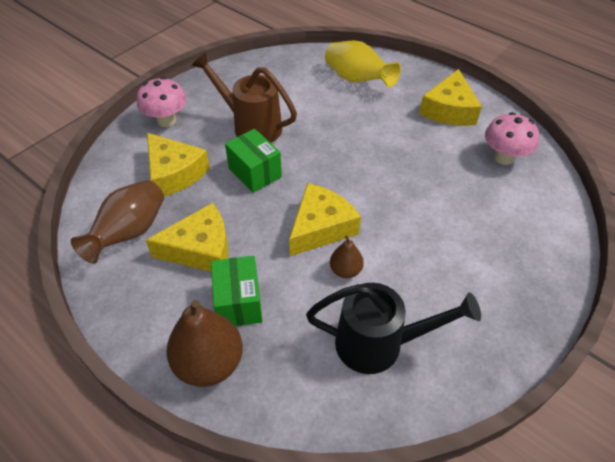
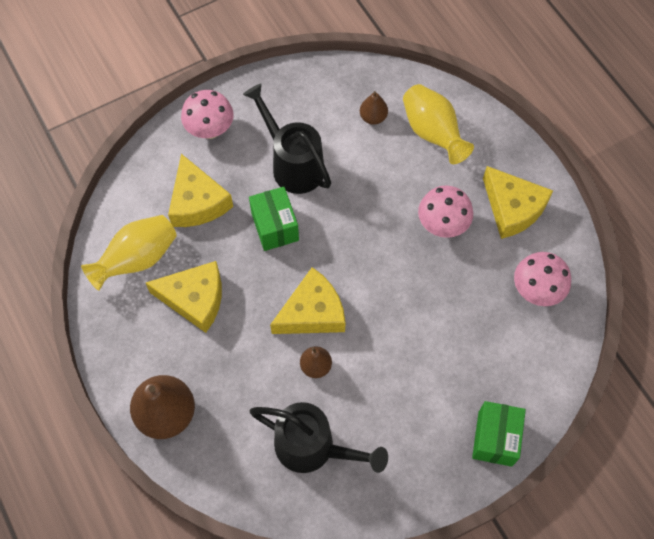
camera: 20 degrees right, 15 degrees up
brown vase [71,180,164,264] -> yellow vase [81,215,177,291]
brown watering can [192,52,297,143] -> black watering can [243,84,331,194]
green box [211,256,263,326] -> green box moved to [472,401,526,467]
yellow cheese [419,69,482,126] -> yellow cheese turned 75 degrees counterclockwise [483,166,553,239]
none -> brown pear [360,91,388,125]
none -> pink mushroom [418,186,473,238]

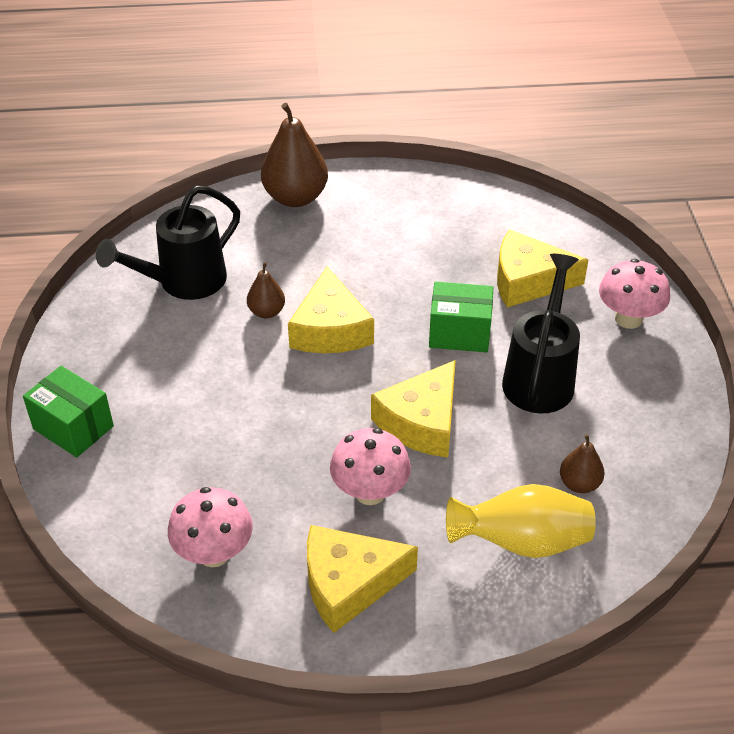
camera: 115 degrees right, 20 degrees down
yellow vase [81,215,177,291] -> none
yellow cheese [146,261,222,333] -> yellow cheese moved to [371,360,456,458]
black watering can [243,84,331,194] -> black watering can turned 60 degrees counterclockwise [502,254,580,414]

